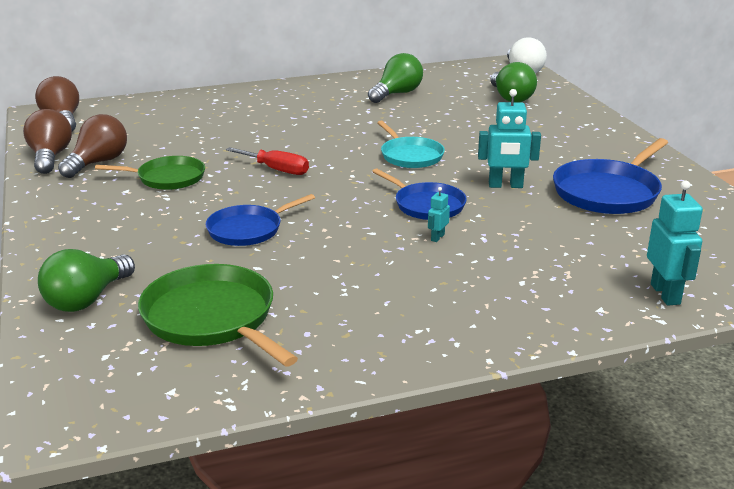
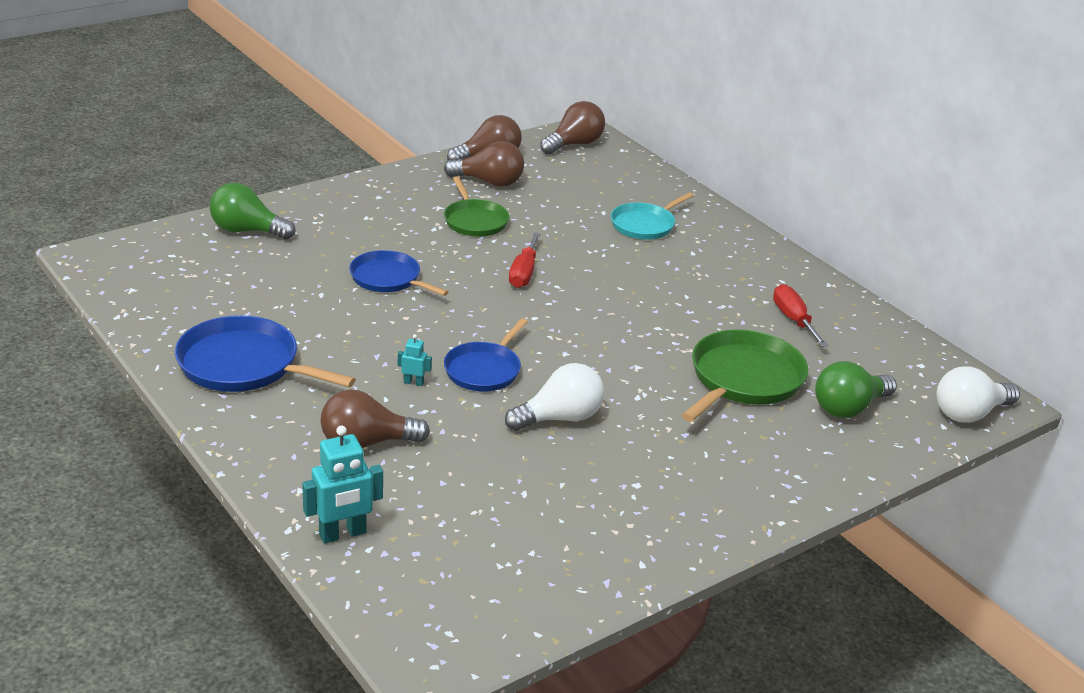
camera: 70 degrees right, 5 degrees up
green pan [138,264,298,367] -> green pan moved to [682,329,808,422]
green light bulb [368,53,423,103] -> red screwdriver [773,284,828,347]
turquoise pan [377,121,445,168] -> turquoise pan moved to [611,192,694,240]
turquoise robot [478,89,541,188] -> white light bulb [505,363,604,431]
blue pan [553,138,668,214] -> blue pan moved to [175,315,356,392]
none -> brown light bulb [321,389,430,448]

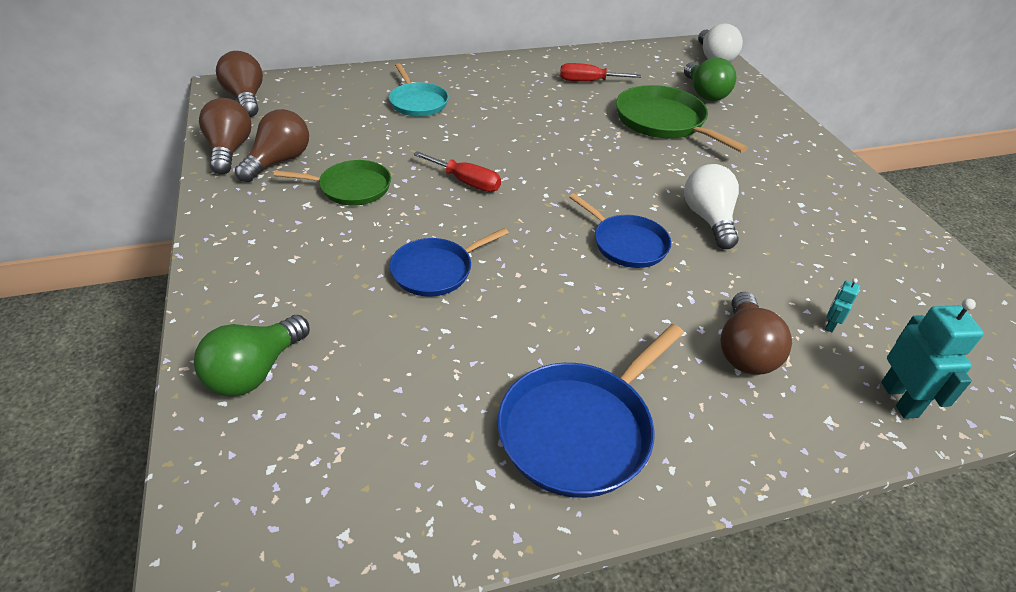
camera: 70 degrees left, 10 degrees up
turquoise robot [398,334,432,386] -> turquoise robot moved to [825,278,860,332]

